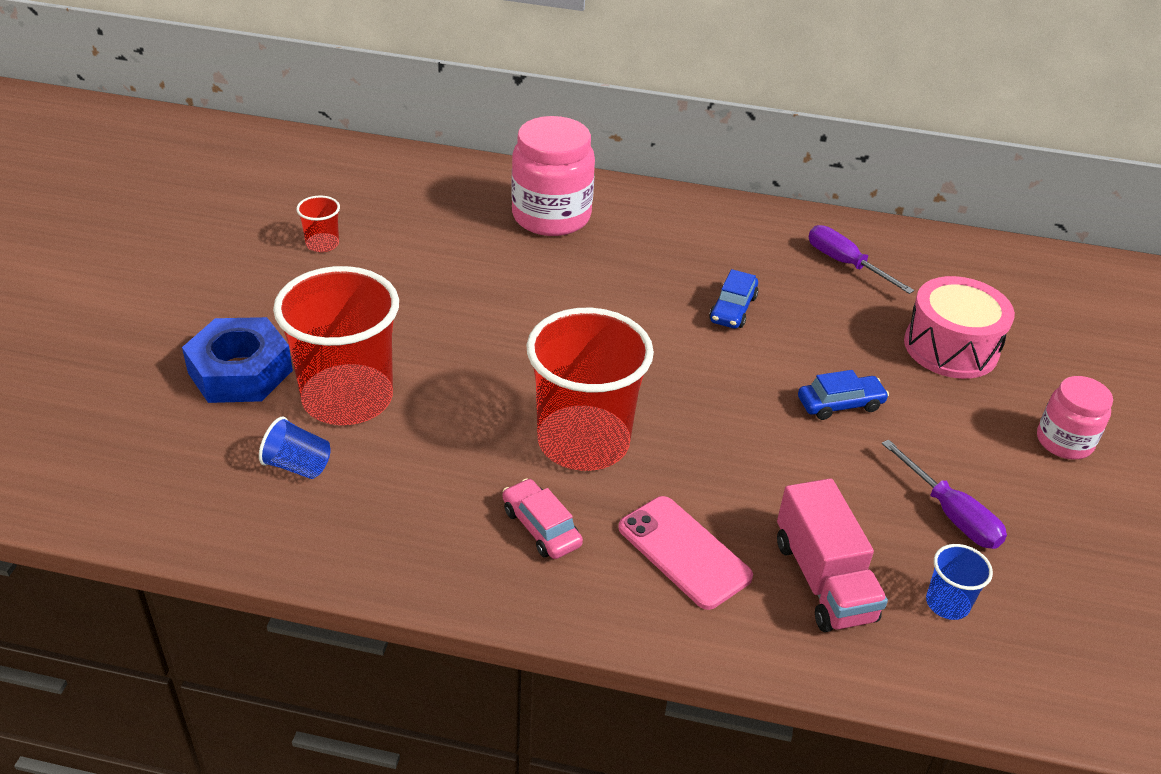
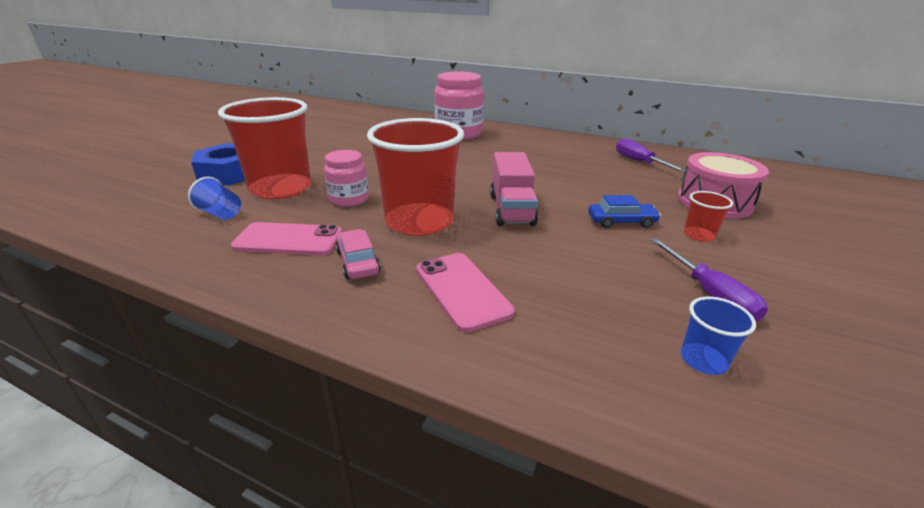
camera: 15 degrees right, 10 degrees down
red cup [296,195,340,252] -> red cup moved to [684,191,733,242]
blue car [709,269,758,329] -> none
pink truck [777,478,888,632] -> pink truck moved to [490,152,538,226]
pink jar [1037,376,1113,459] -> pink jar moved to [324,150,369,207]
none -> pink phone [231,222,342,255]

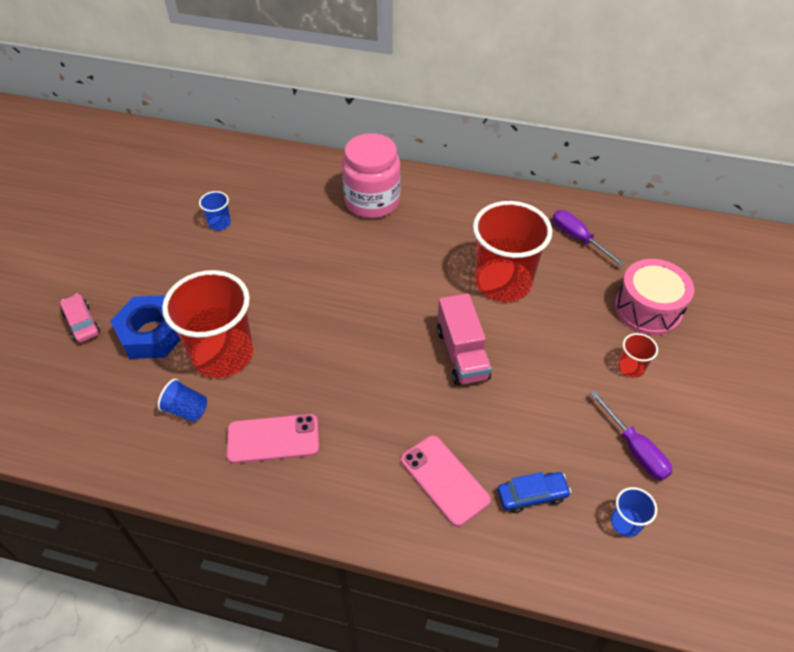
camera: 10 degrees left, 20 degrees up
pink jar [324,150,369,207] -> none
pink car [335,229,381,279] -> pink car moved to [60,294,100,343]
red cup [367,118,464,236] -> red cup moved to [473,201,552,302]
blue car [588,195,661,228] -> blue car moved to [498,472,571,513]
none -> blue cup [199,191,231,230]

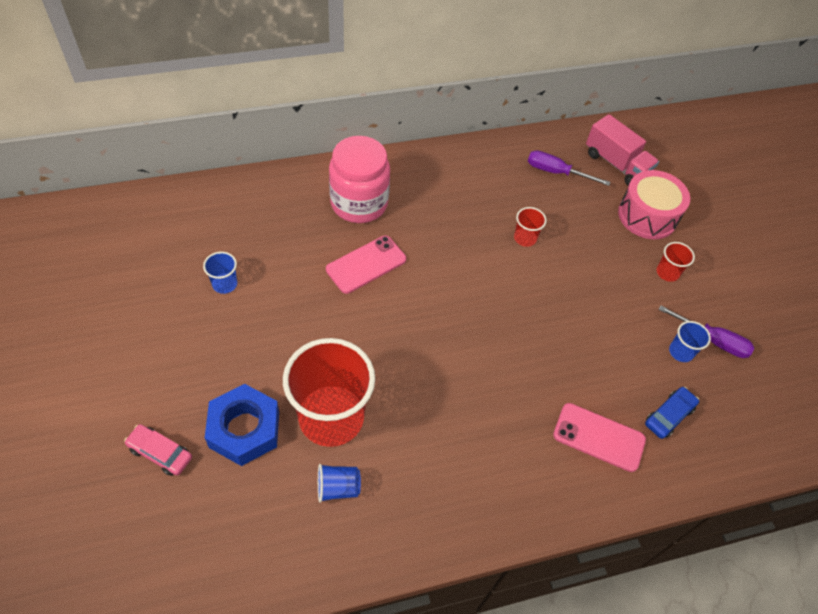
camera: 35 degrees left, 5 degrees up
pink phone [227,414,319,464] -> pink phone moved to [326,236,406,294]
pink truck [437,293,492,386] -> pink truck moved to [586,114,659,186]
red cup [473,201,552,302] -> red cup [514,207,547,247], size x0.42
blue cup [611,487,657,537] -> blue cup moved to [669,321,711,362]

